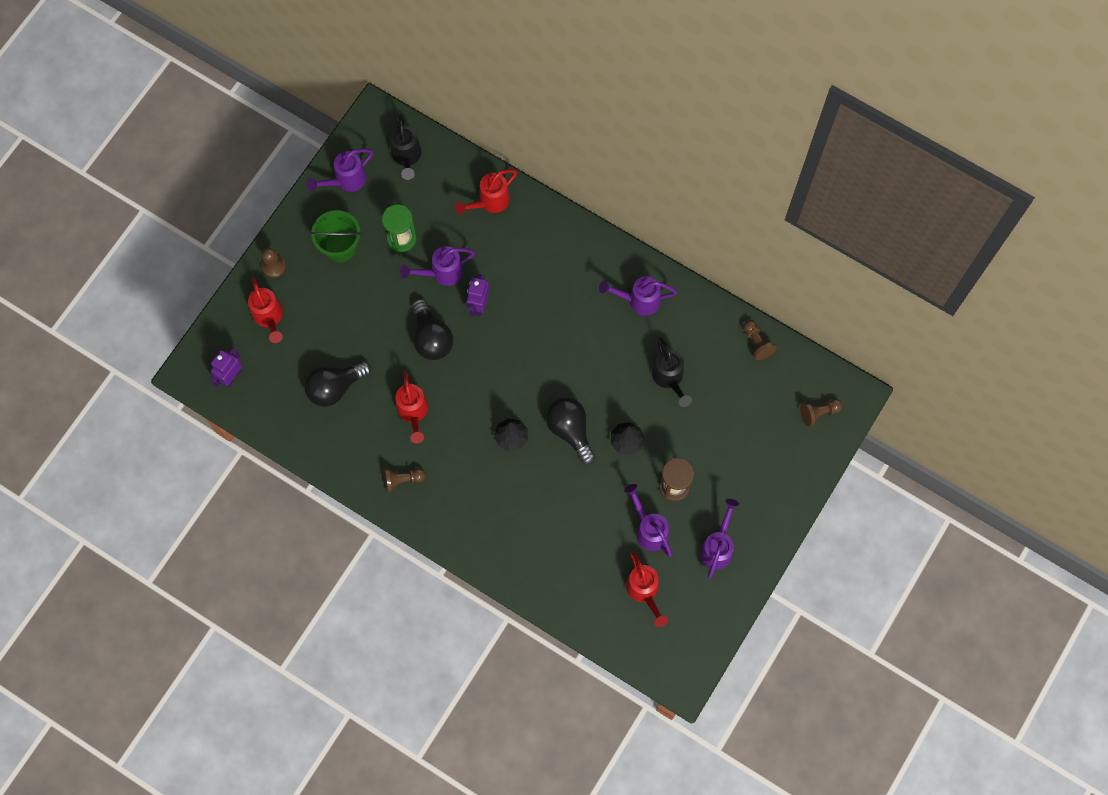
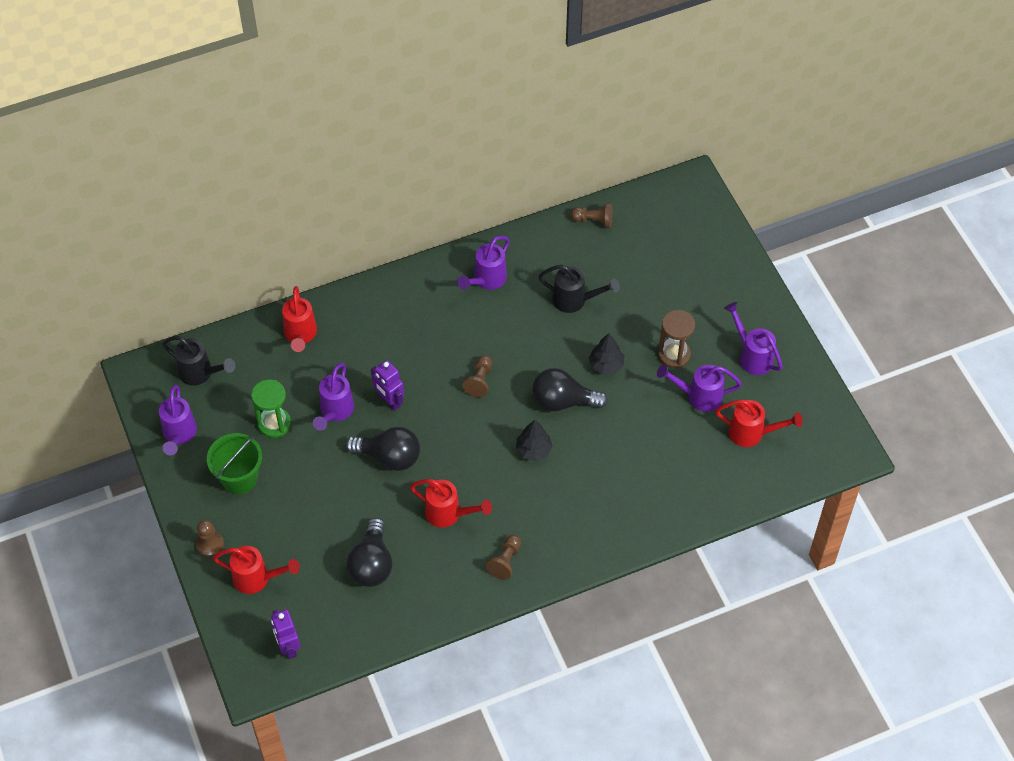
camera: 55 degrees left, 15 degrees down
brown pawn [800,399,843,426] -> brown pawn moved to [462,355,492,398]

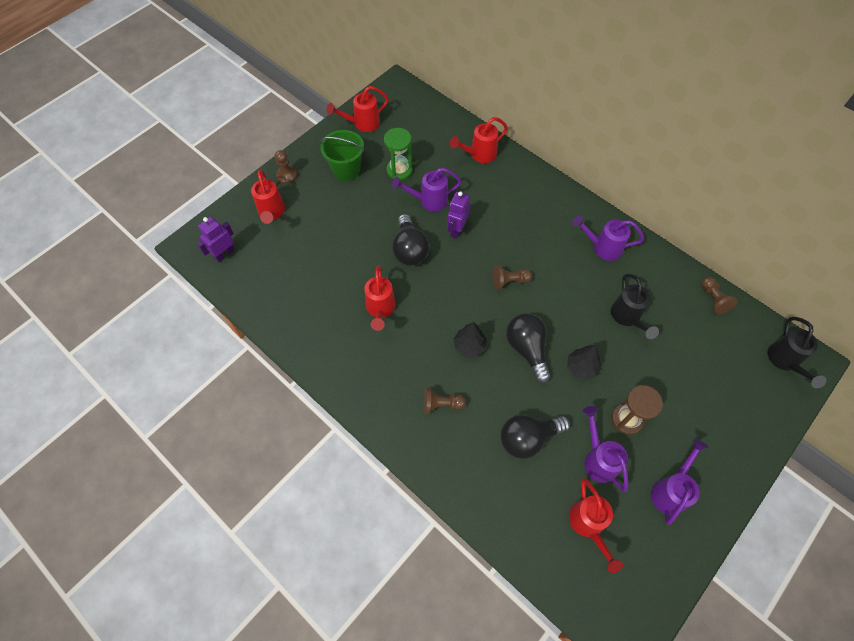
camera: 65 degrees right, 5 degrees up
purple watering can [159,385,197,455] -> red watering can [327,86,389,132]
black watering can [162,336,236,386] -> black watering can moved to [767,317,827,388]
black light bulb [347,518,393,587] -> black light bulb moved to [500,415,570,459]
brown pawn [485,535,521,580] -> brown pawn moved to [423,388,466,414]

